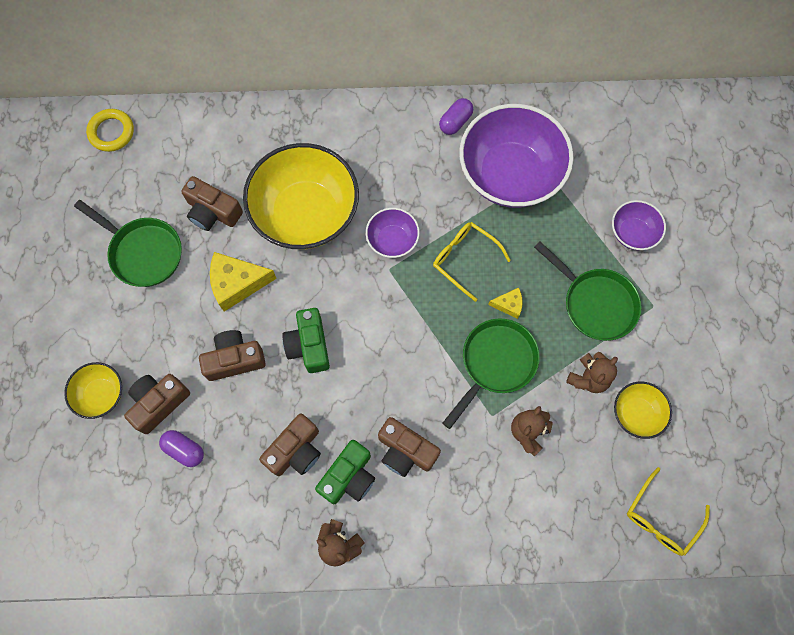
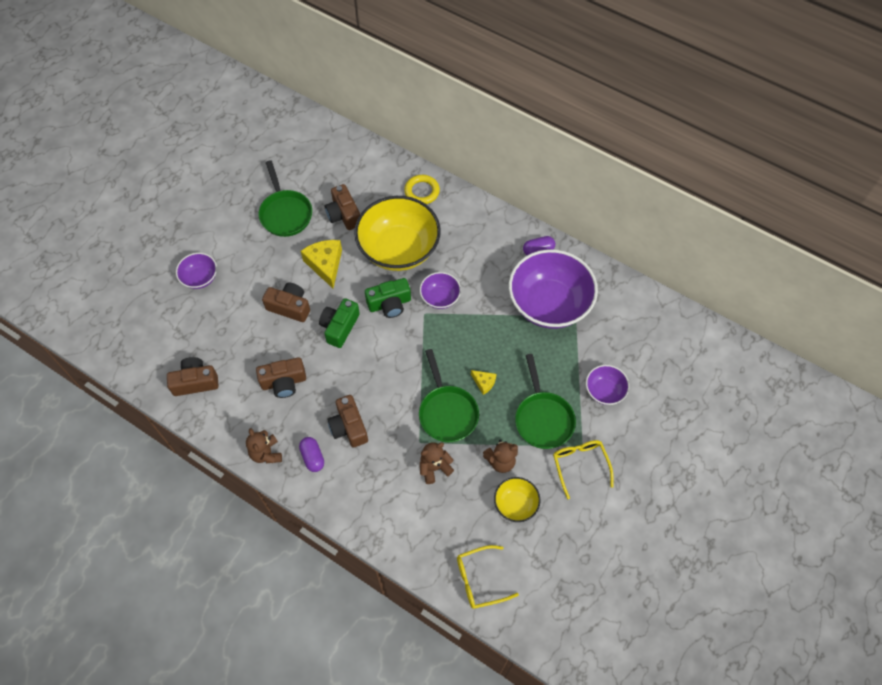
camera: 35 degrees right, 10 degrees down
yellow bowl [64,362,122,419] -> purple bowl [176,253,217,289]
yellow ring [86,109,134,152] -> yellow ring moved to [404,175,440,204]
brown camera [124,374,190,434] -> brown camera moved to [167,357,219,396]
purple capsule [159,430,204,467] -> purple capsule moved to [299,437,324,472]
yellow cheese [210,252,277,312] -> yellow cheese turned 45 degrees clockwise [301,240,342,288]
green camera [315,440,375,504] -> green camera moved to [365,278,411,318]
yellow glasses [433,222,511,302] -> yellow glasses moved to [553,440,614,499]
green pan [442,318,540,429] -> green pan turned 90 degrees clockwise [419,349,479,442]

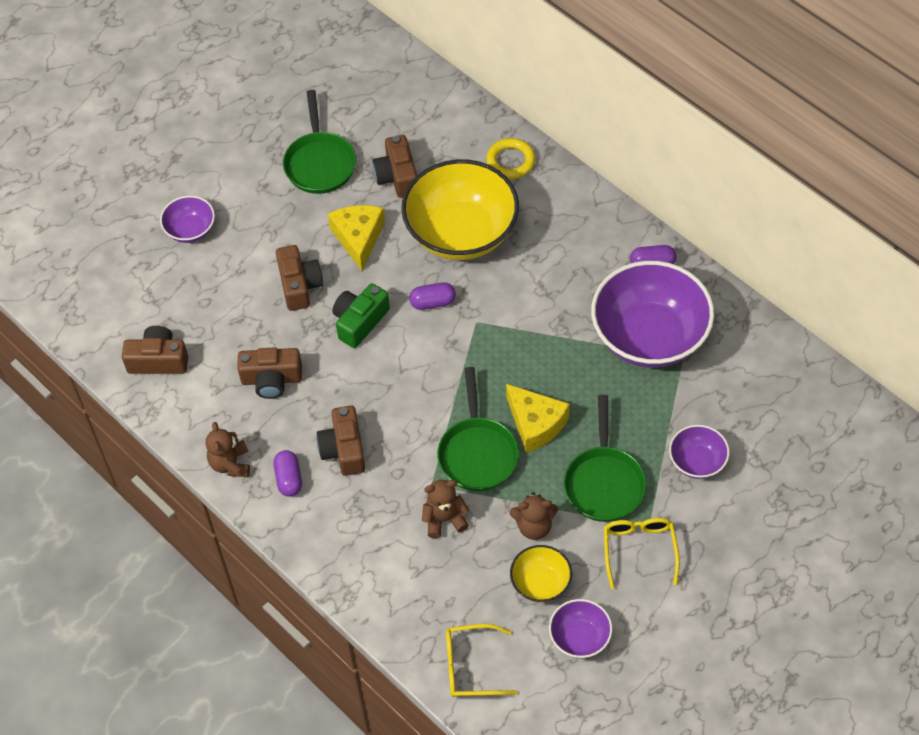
camera: 15 degrees right, 5 degrees down
brown camera [262,282,310,322] -> brown camera turned 45 degrees clockwise [276,245,323,311]
green camera [365,278,411,318] -> purple capsule [409,282,456,310]
purple bowl [420,272,461,309] -> purple bowl moved to [549,599,612,658]
yellow cheese [471,370,496,395] -> yellow cheese [506,384,570,453], size x1.91

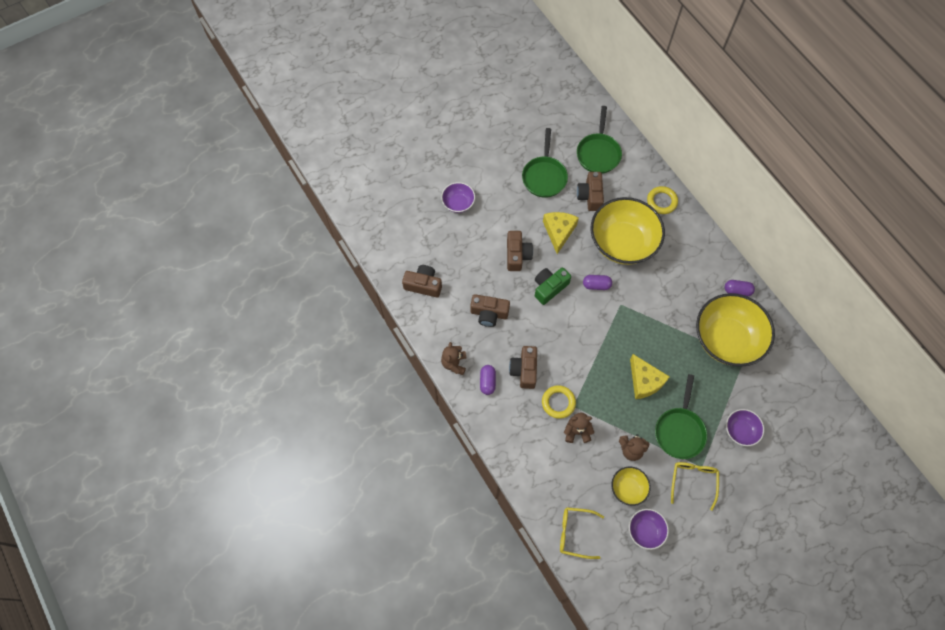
camera: 10 degrees right, 10 degrees up
green pan [437,367,519,491] -> green pan moved to [577,106,622,174]
purple bowl [591,261,714,368] -> yellow bowl [696,293,775,367]
none -> yellow ring [542,385,576,419]

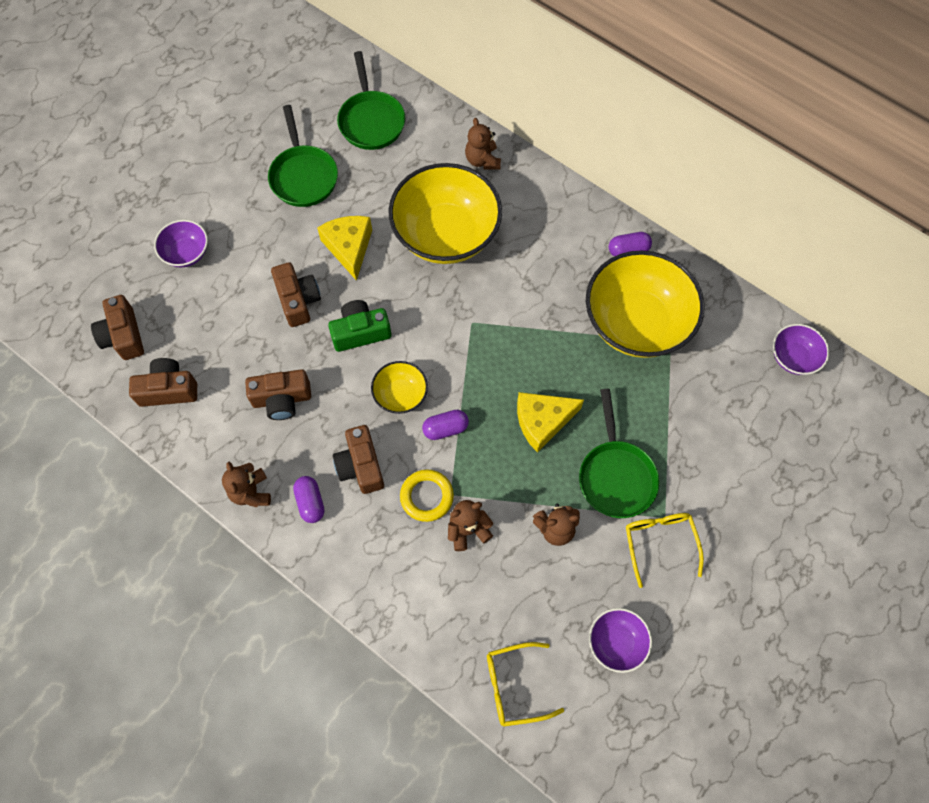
camera: 20 degrees left, 0 degrees up
green camera [535,268,571,305] -> green camera turned 45 degrees clockwise [328,300,391,352]
brown camera [577,172,604,211] -> brown camera moved to [91,295,144,360]
purple capsule [583,275,612,290] -> purple capsule moved to [422,410,469,440]
yellow bowl [611,466,651,506] -> yellow bowl moved to [371,361,428,414]
yellow cheese [630,354,670,399] -> yellow cheese turned 120 degrees clockwise [517,392,584,453]
yellow ring [647,186,678,214] -> brown teddy bear [465,118,501,170]
purple bowl [726,409,764,446] -> purple bowl moved to [773,324,829,375]

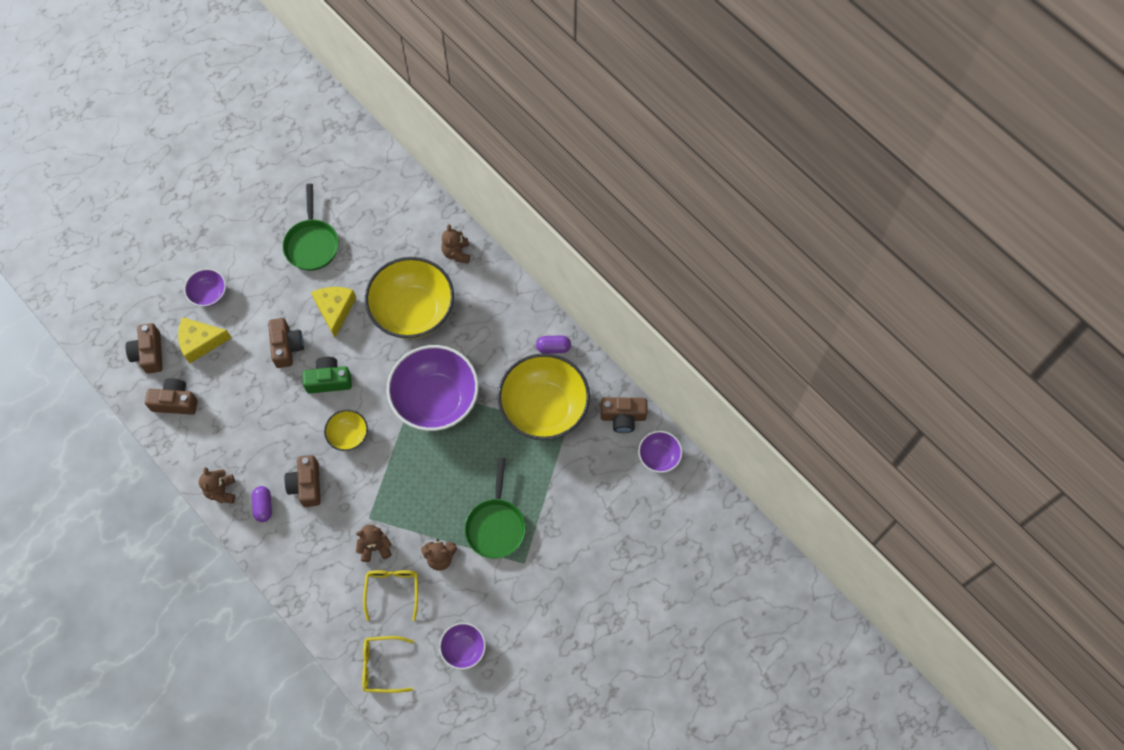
camera: 10 degrees right, 0 degrees up
brown camera [245,369,311,420] -> brown camera moved to [600,397,647,433]
green pan [337,51,405,150] -> none
yellow ring [400,469,454,522] -> none
purple capsule [422,410,469,440] -> none
yellow cheese [517,392,584,453] -> yellow cheese moved to [178,317,231,363]
yellow glasses [626,513,704,588] -> yellow glasses moved to [363,570,418,621]
none -> purple bowl [387,345,479,431]

